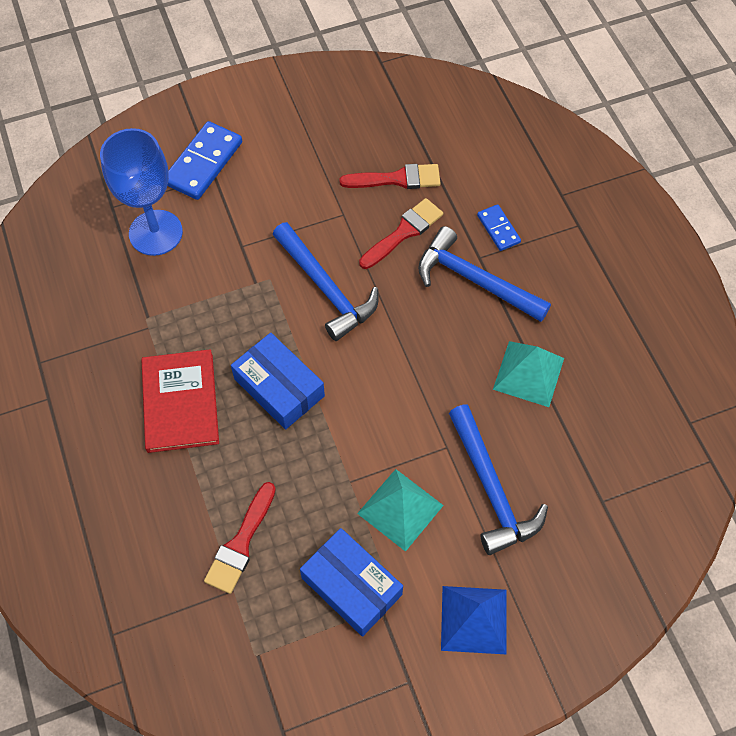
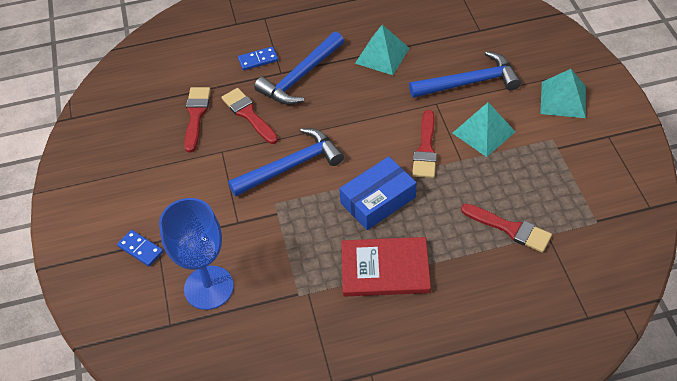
camera: 80 degrees left, 10 degrees down
blue domino [167,121,242,200] -> blue domino [117,230,163,266], size x0.56
blue box [300,528,403,637] -> none
blue pyramid [441,586,507,655] -> turquoise pyramid [540,69,586,118]
none -> red brush [412,110,437,178]

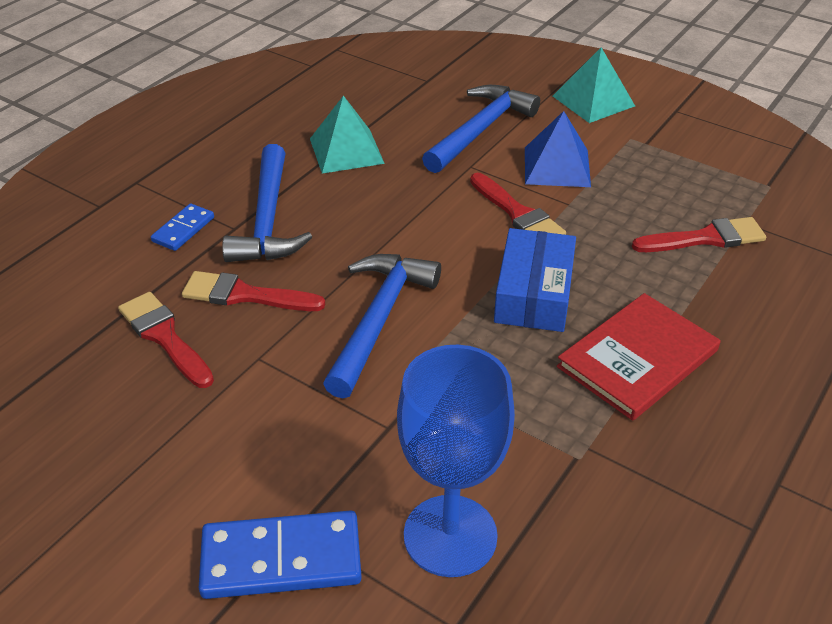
camera: 45 degrees left, 10 degrees down
blue domino [117,230,163,266] -> blue domino [199,510,362,599], size x1.79
turquoise pyramid [453,102,515,157] -> blue pyramid [525,111,591,187]

